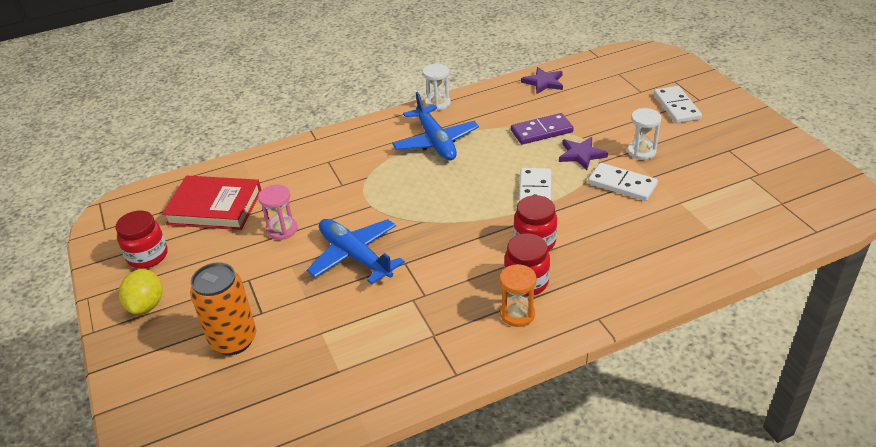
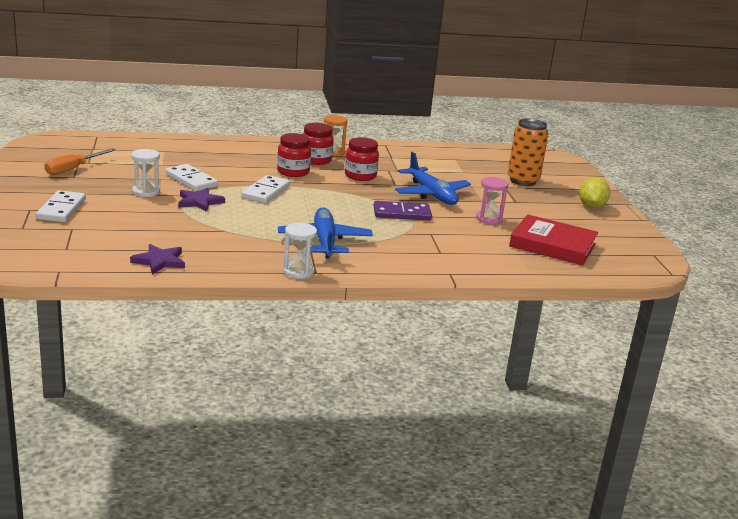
camera: 170 degrees left, 15 degrees down
red jar [115,211,167,269] -> red jar moved to [345,137,379,181]
purple domino [511,113,573,145] -> purple domino moved to [373,201,432,220]
none -> orange screwdriver [44,148,116,175]

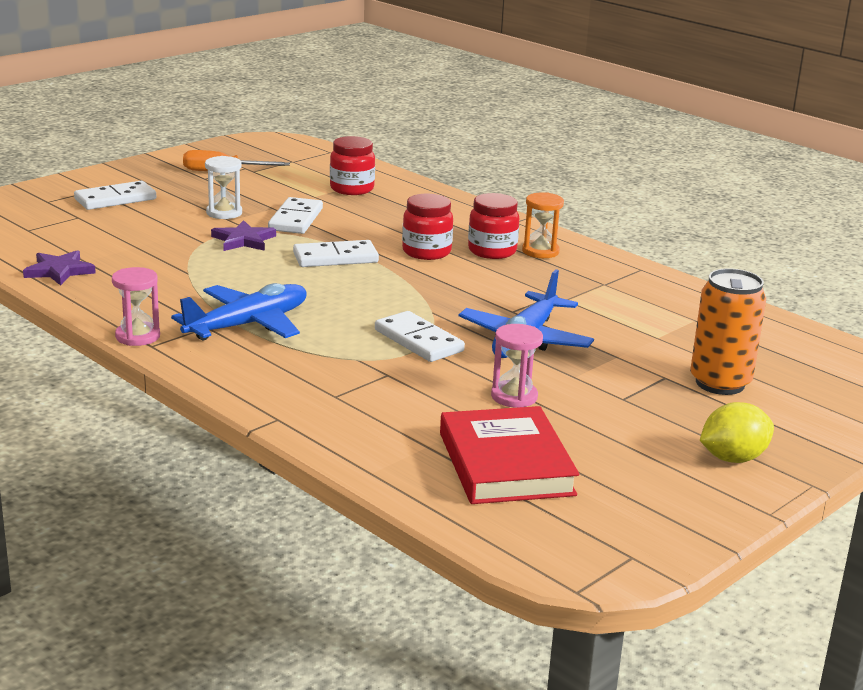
camera: 55 degrees right, 0 degrees up
white hourglass [283,223,317,279] -> pink hourglass [112,267,160,346]
red jar [345,137,379,181] -> red jar moved to [330,136,375,195]
purple domino [373,201,432,220] -> white domino [375,311,465,362]

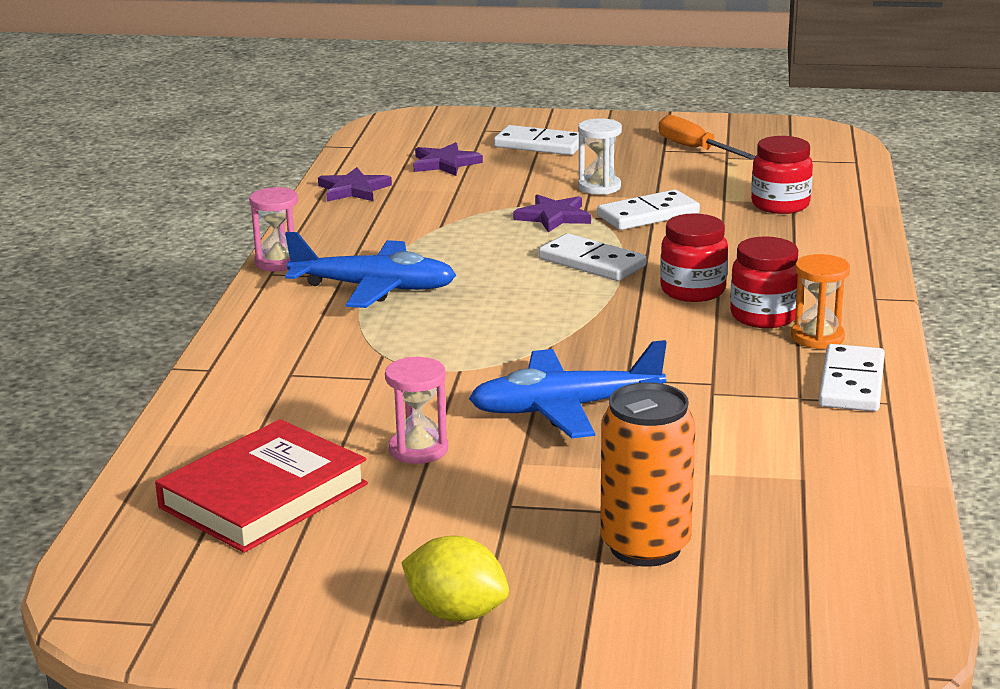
camera: 55 degrees right, 0 degrees up
white domino [375,311,465,362] -> white domino moved to [818,344,885,412]
none -> purple star [414,142,483,176]

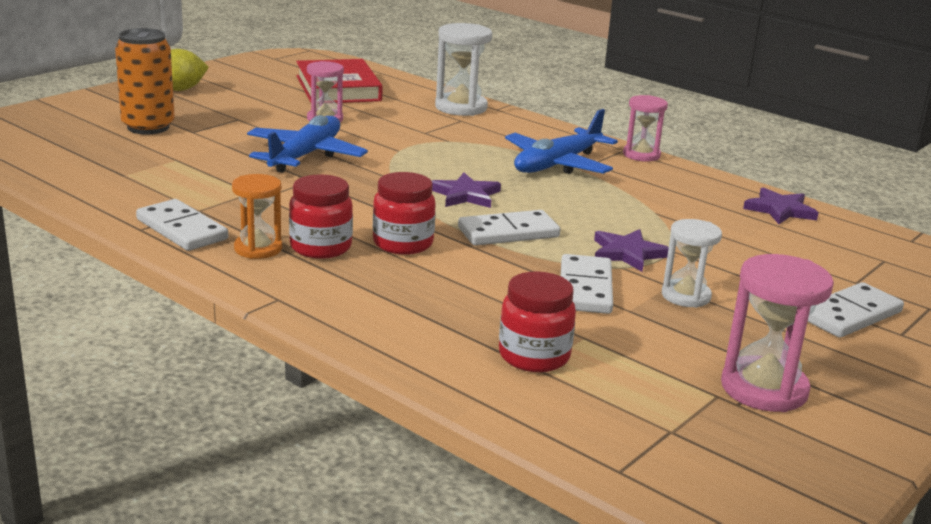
camera: 120 degrees right, 0 degrees up
purple star [414,142,483,176] -> purple star moved to [432,173,501,208]
orange screwdriver [659,115,755,160] -> pink hourglass [721,254,834,412]
none -> white hourglass [435,23,492,116]

